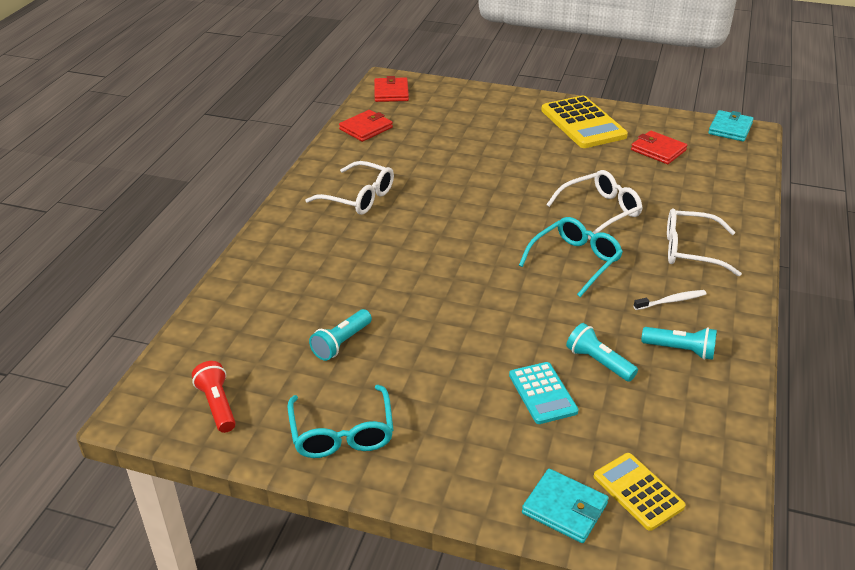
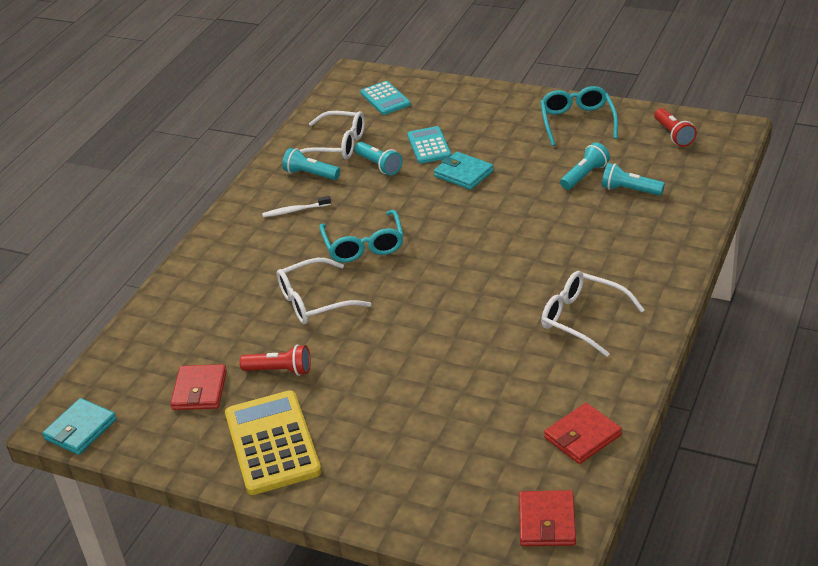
camera: 170 degrees left, 0 degrees up
turquoise glasses [519,217,623,297] -> turquoise glasses turned 60 degrees counterclockwise [319,210,404,263]
turquoise wallet [522,469,609,543] -> turquoise wallet moved to [434,152,494,190]
yellow calculator [594,453,686,531] -> turquoise calculator [360,81,411,115]
red wallet [631,131,687,164] -> red wallet turned 45 degrees clockwise [170,364,227,410]
white glasses [667,208,742,276] -> white glasses moved to [300,111,365,160]
none -> red flashlight [240,345,311,376]
none -> turquoise flashlight [602,163,665,196]

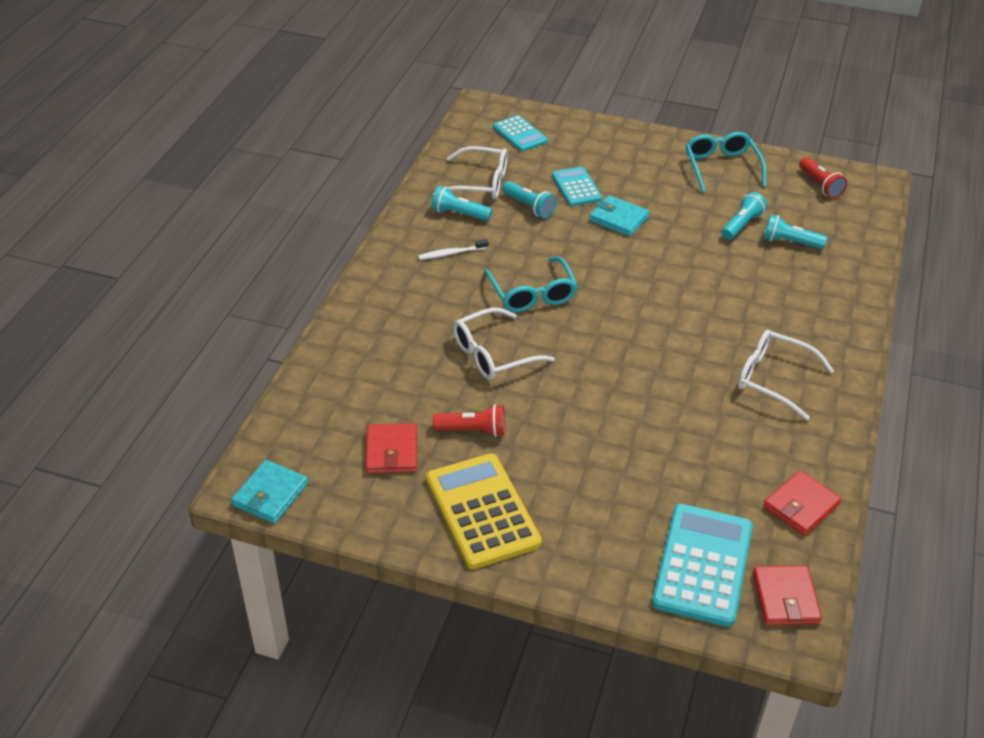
camera: 10 degrees left, 5 degrees up
none -> turquoise calculator [652,504,753,627]

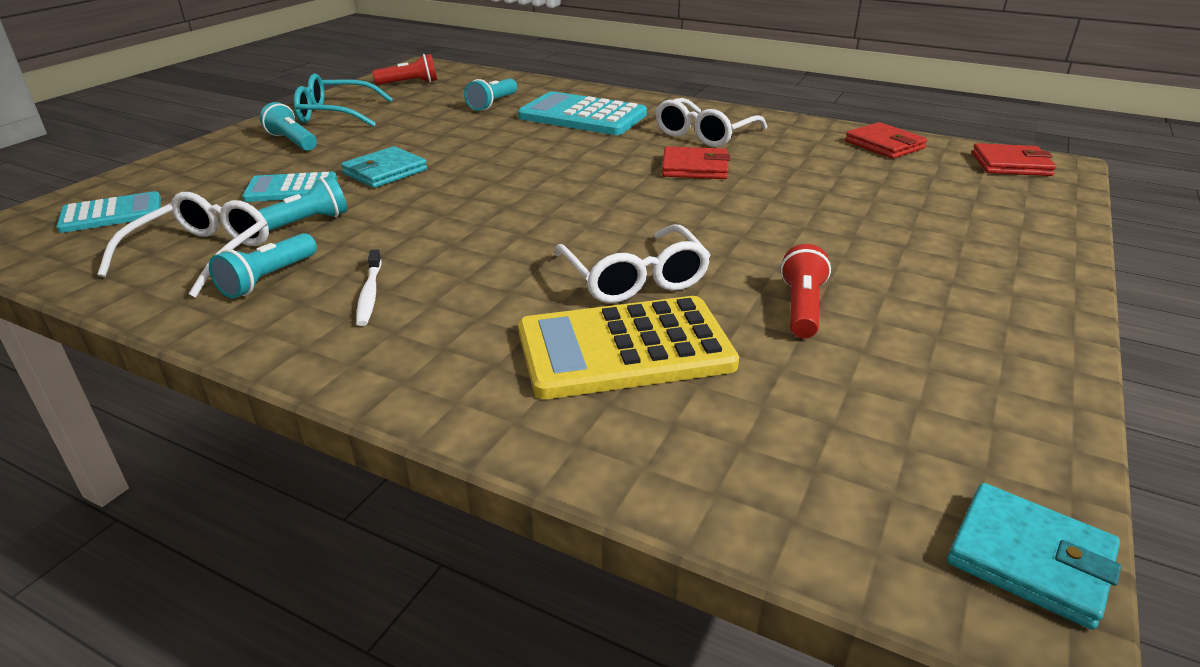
camera: 80 degrees left, 10 degrees down
red wallet [366,423,417,473] -> red wallet moved to [662,146,730,179]
yellow calculator [426,453,542,569] -> yellow calculator moved to [518,296,739,399]
turquoise glasses [484,257,578,312] -> none
turquoise calculator [652,504,753,627] -> turquoise calculator moved to [518,91,647,135]
turquoise flashlight [721,192,767,240] -> turquoise flashlight moved to [260,102,317,151]

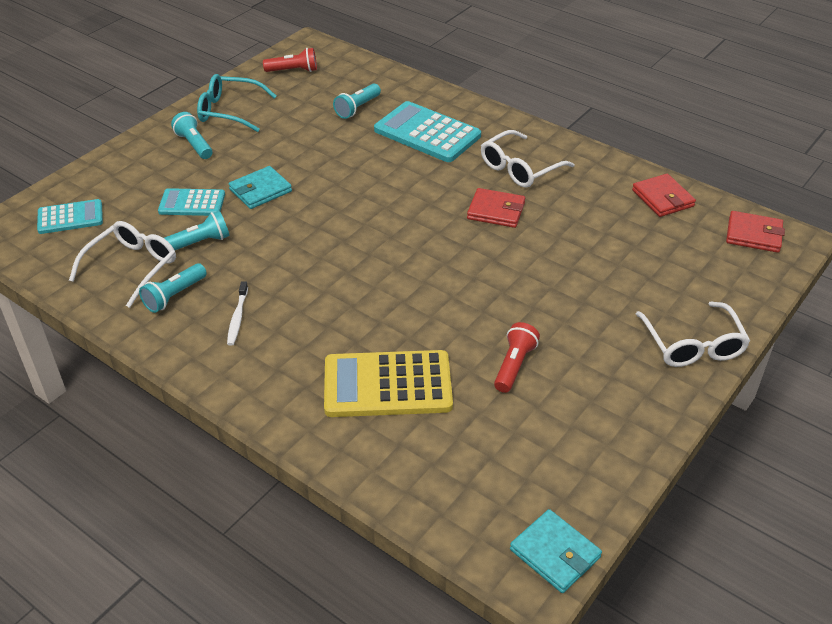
camera: 10 degrees right, 10 degrees up
white glasses [554,224,711,303] -> white glasses moved to [636,301,750,367]

